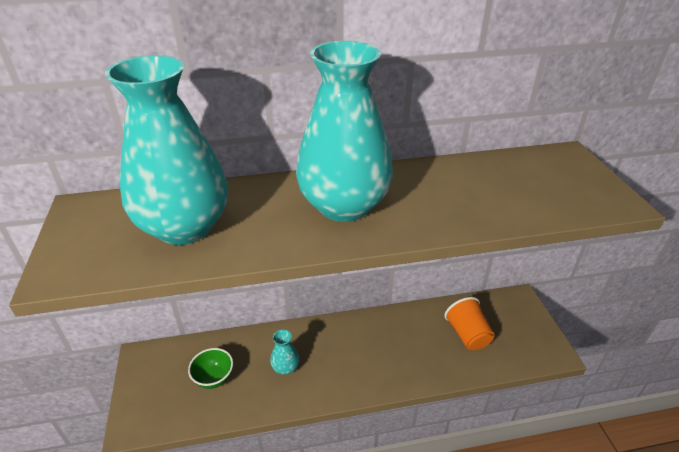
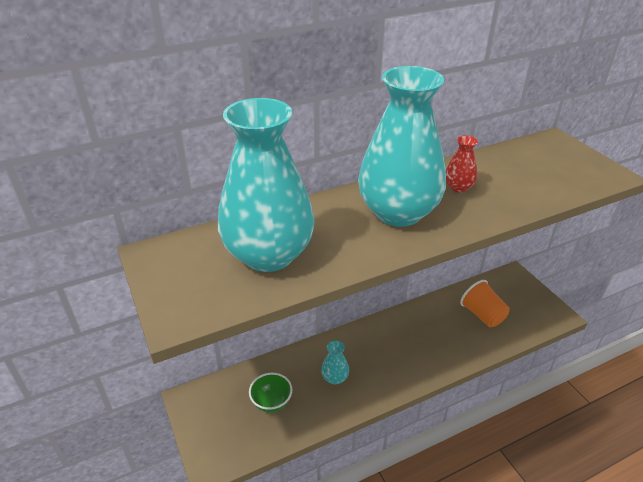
camera: 15 degrees left, 0 degrees up
none -> red vase [446,135,478,193]

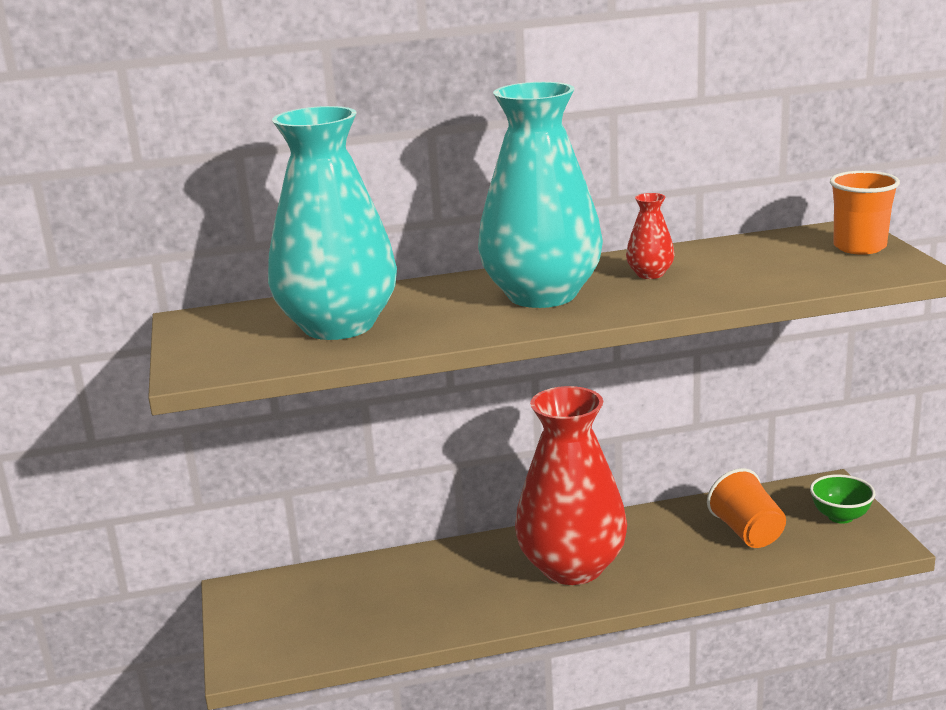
camera: 15 degrees right, 15 degrees down
green bowl [249,373,292,413] -> green bowl moved to [810,474,875,524]
turquoise vase [321,341,349,384] -> none
none -> red vase [515,386,627,585]
none -> orange cup [830,171,900,255]

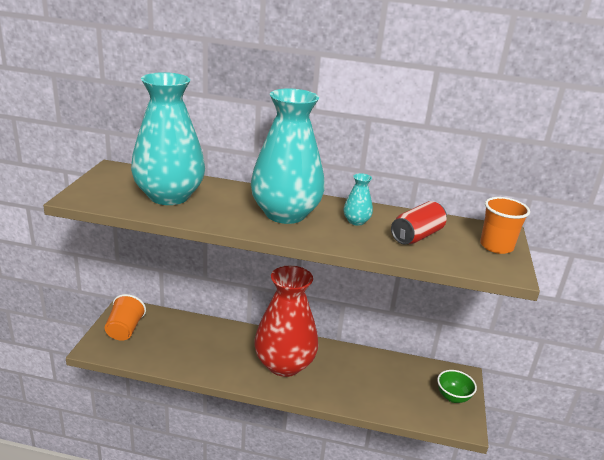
camera: 20 degrees right, 5 degrees up
red vase [626,193,675,279] -> turquoise vase [343,173,373,226]
orange cup [707,468,786,548] -> orange cup moved to [105,294,146,341]
none -> red can [391,201,447,245]

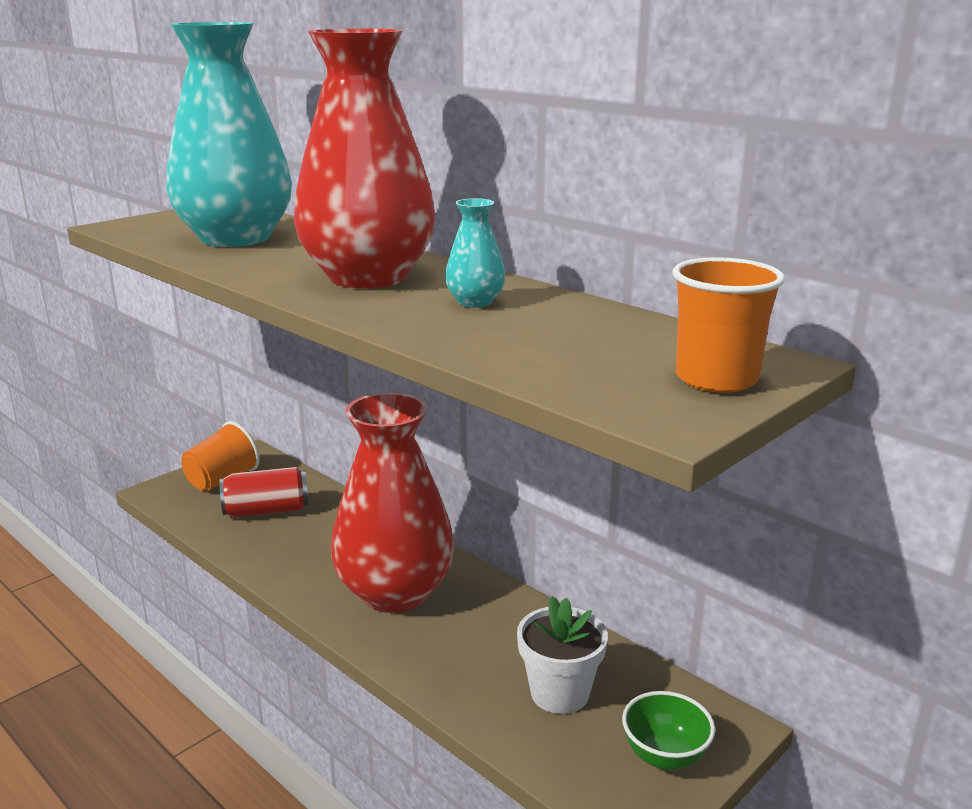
camera: 35 degrees right, 5 degrees down
turquoise vase [251,88,325,224] -> red vase [294,28,436,289]
red can [391,201,447,245] -> red can moved to [220,467,309,517]
none -> white flower pot [517,596,608,714]

